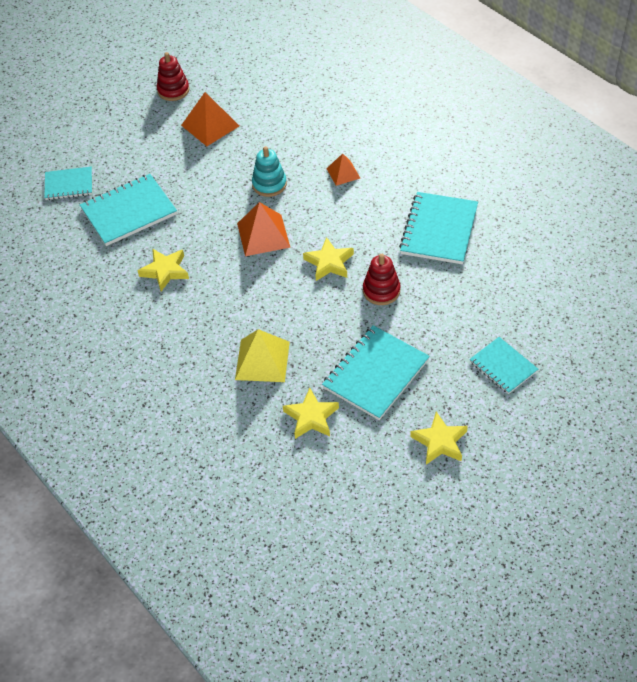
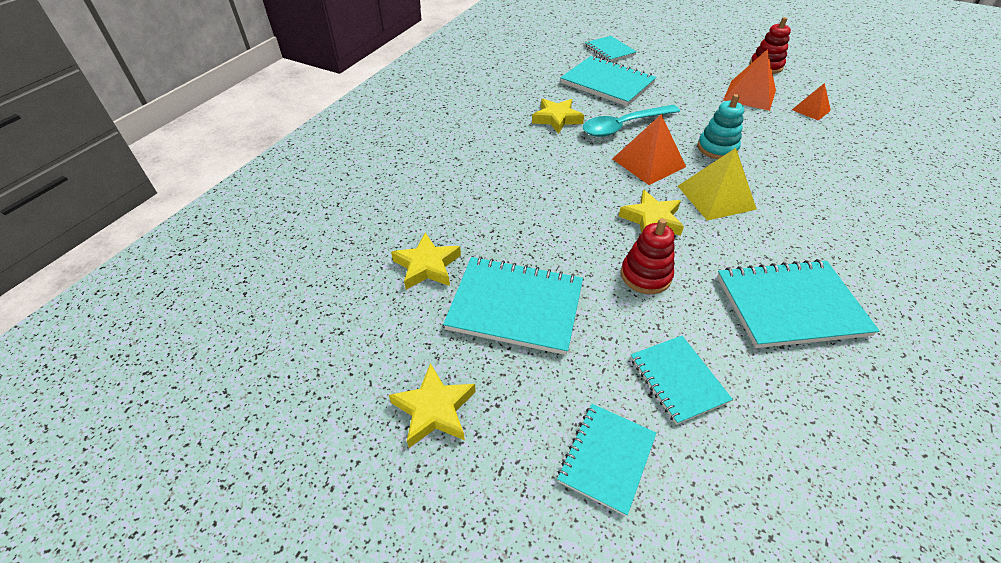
camera: 65 degrees right, 5 degrees down
yellow pyramid [235,329,290,382] -> yellow pyramid moved to [678,148,757,220]
orange pyramid [326,153,360,186] -> orange pyramid moved to [792,83,831,121]
none -> turquoise spoon [583,105,680,137]
none -> turquoise notebook [631,336,733,425]

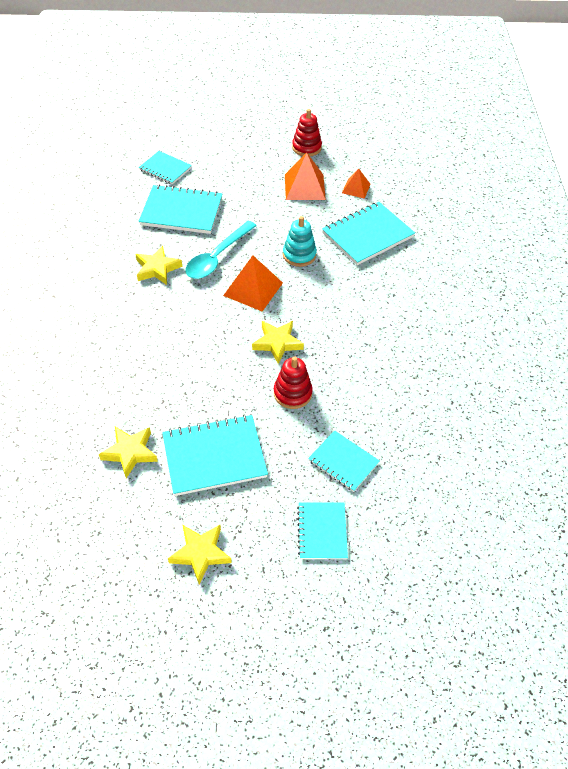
camera: 30 degrees left, 5 degrees up
yellow pyramid [678,148,757,220] -> none
turquoise notebook [717,259,879,348] -> turquoise notebook moved to [322,202,415,265]

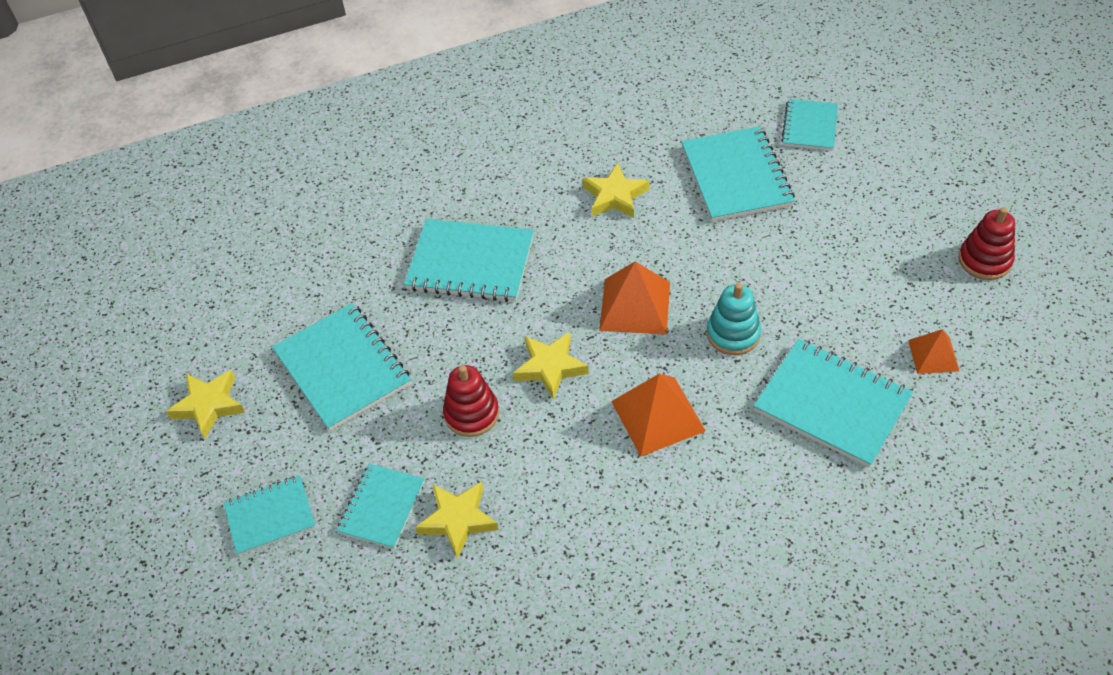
camera: 75 degrees right, 0 degrees up
yellow star [99,427,158,478] -> yellow star moved to [415,481,499,559]
turquoise spoon [185,221,257,279] -> none
orange pyramid [285,153,326,200] -> orange pyramid moved to [611,374,706,456]
none -> turquoise notebook [404,219,534,302]

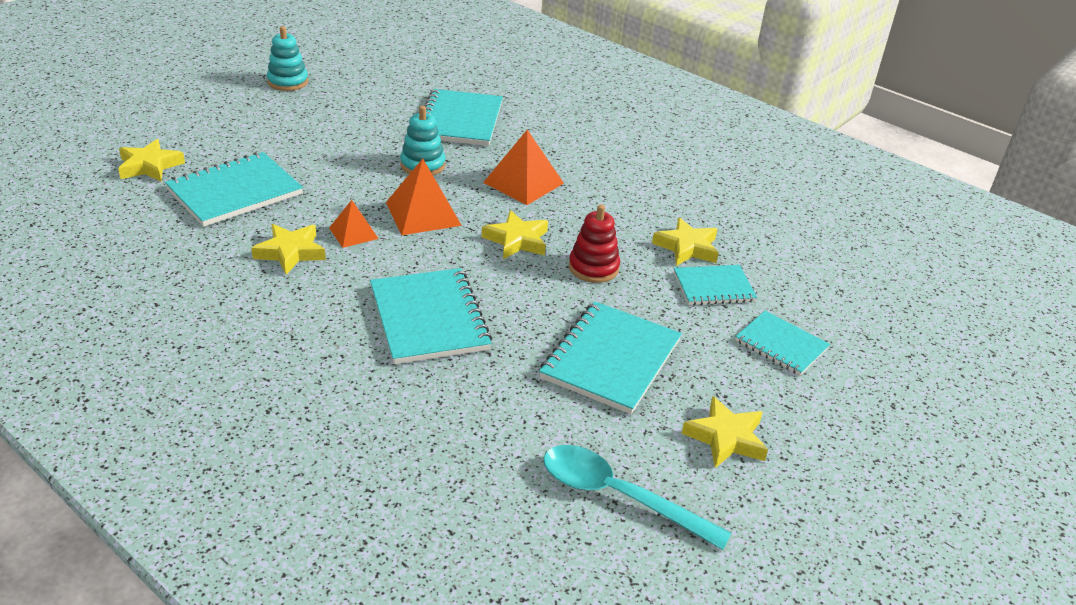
camera: 125 degrees left, 15 degrees down
turquoise notebook [781,99,838,151] -> yellow star [118,139,185,182]
orange pyramid [908,329,959,374] -> orange pyramid moved to [329,200,379,248]
red stacking toy [959,207,1015,280] -> turquoise stacking toy [267,26,308,91]
none -> turquoise spoon [543,445,732,550]

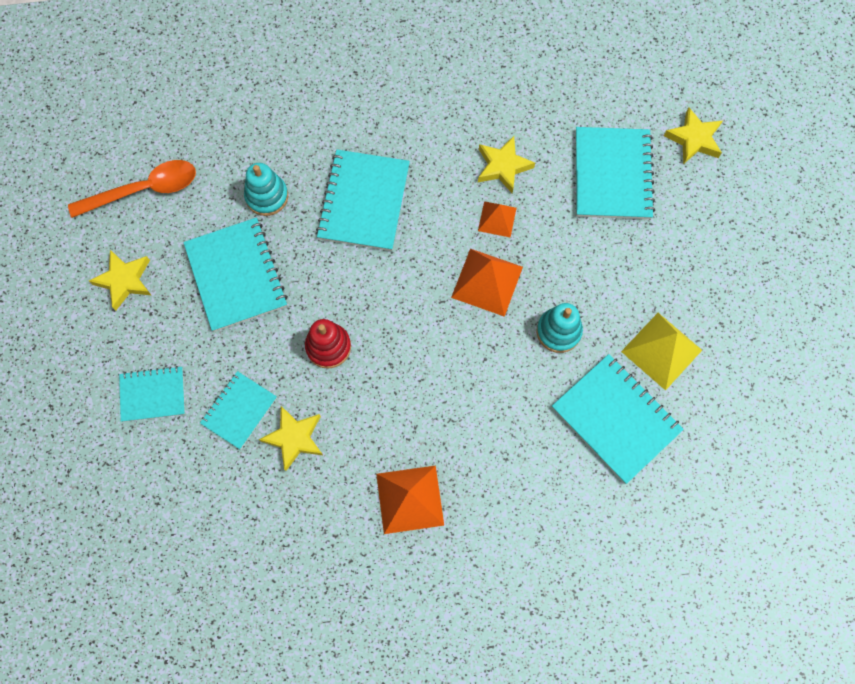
camera: 135 degrees right, 35 degrees up
turquoise stacking toy [267,26,308,91] -> turquoise stacking toy moved to [244,163,288,216]
turquoise notebook [370,268,492,364] -> turquoise notebook turned 75 degrees clockwise [316,150,410,251]
yellow star [482,210,548,259] -> none
orange pyramid [483,130,564,205] -> orange pyramid moved to [376,465,444,534]
turquoise spoon [543,445,732,550] -> orange spoon [68,160,196,218]
none -> yellow pyramid [621,313,702,391]

